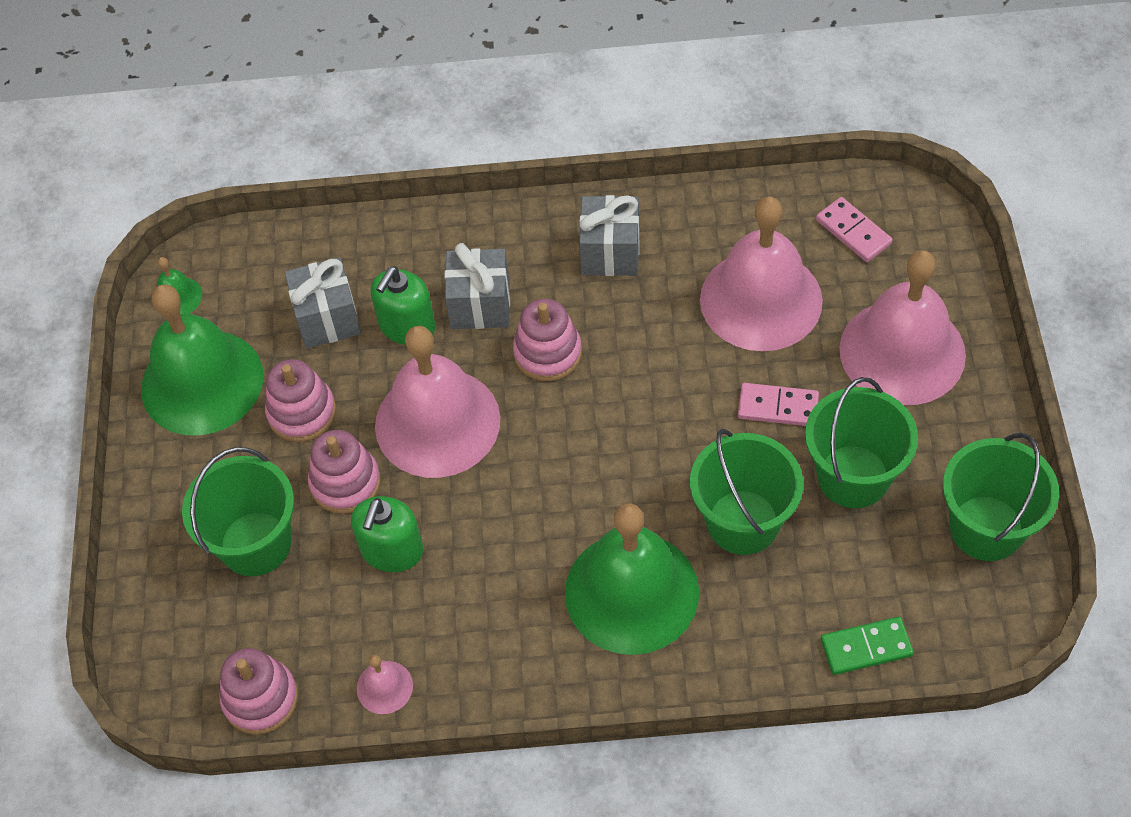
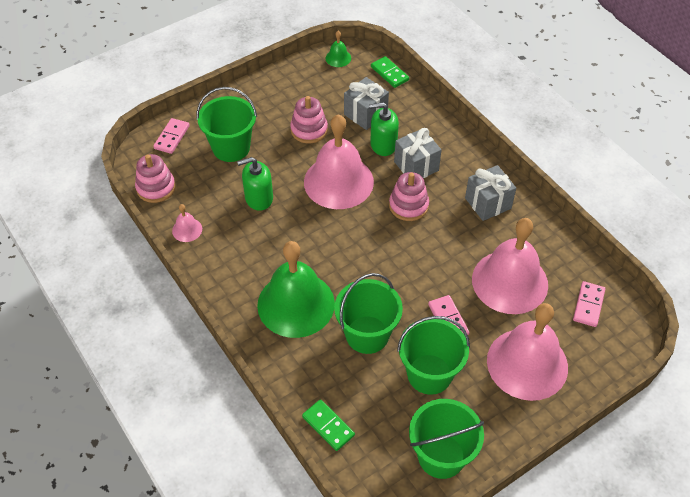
camera: 55 degrees right, 5 degrees down
green bell [141,284,264,435] -> none
pink stacking toy [308,430,381,514] -> none
none -> pink domino [153,118,190,154]
none -> green domino [371,56,409,88]

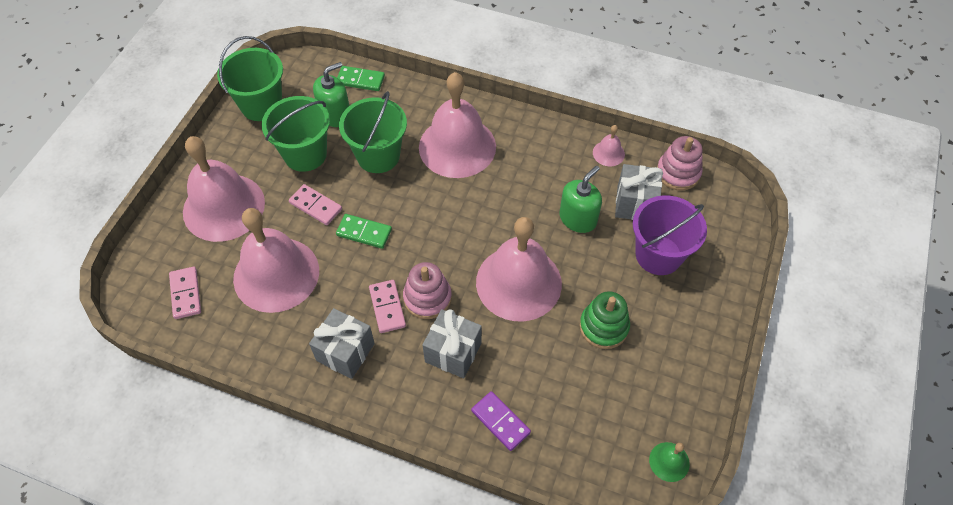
camera: 145 degrees right, 5 degrees up
pink domino [153,118,190,154] -> pink domino moved to [369,280,406,333]
green bucket [196,87,257,162] -> purple bucket [633,195,707,275]
green bell [257,241,335,338] -> pink bell [419,72,496,178]
pink stacking toy [290,96,328,143] -> green stacking toy [579,291,630,349]
grey gift [344,77,389,130] -> grey gift moved to [615,164,663,220]
green soap dispenser [369,102,399,156] -> green soap dispenser moved to [313,62,349,127]
green domino [371,56,409,88] -> green domino moved to [336,214,392,249]
none -> purple domino [471,391,531,451]

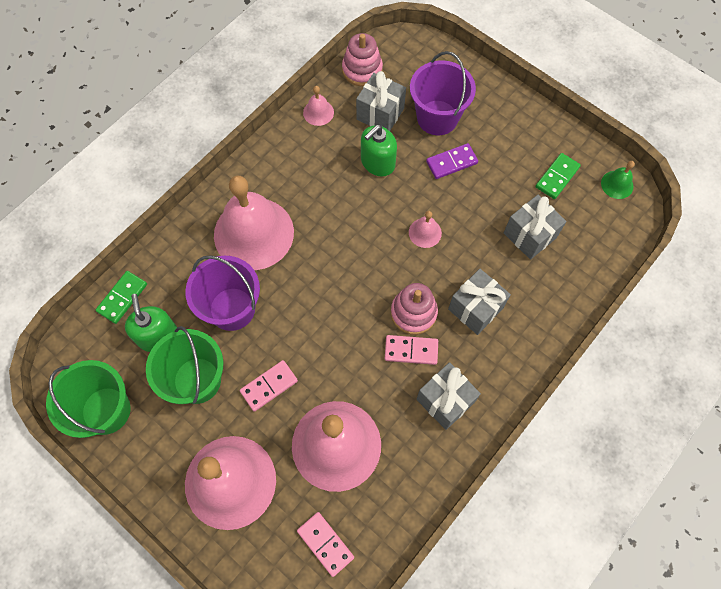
camera: 70 degrees left, 10 degrees up
pink domino [169,267,201,319] -> pink domino turned 45 degrees clockwise [297,512,354,577]
green domino [336,214,392,249] -> green domino moved to [535,153,581,199]
green bucket [339,91,407,173] -> purple bucket [185,255,260,331]
purple domino [471,391,531,451] -> purple domino moved to [426,143,478,179]
pink bell [476,217,562,321] -> pink bell [409,211,442,248], size x0.41
green soap dispenser [560,166,602,233] -> green soap dispenser turned 105 degrees counterclockwise [361,125,397,176]
green stacking toy [579,291,630,349] -> none
none -> grey gift [504,195,567,260]

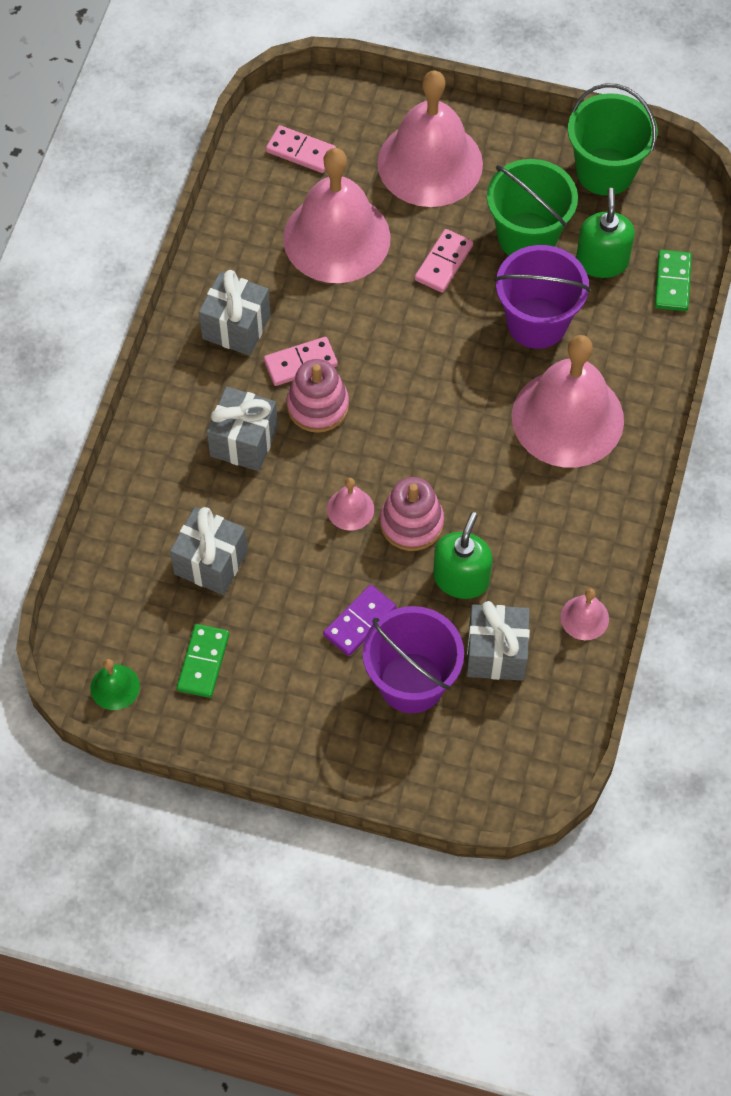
camera: 155 degrees right, 5 degrees down
green soap dispenser [125,294,177,352] -> green soap dispenser turned 135 degrees counterclockwise [576,188,635,278]
pink stacking toy [342,33,383,86] -> pink stacking toy moved to [380,477,444,551]

